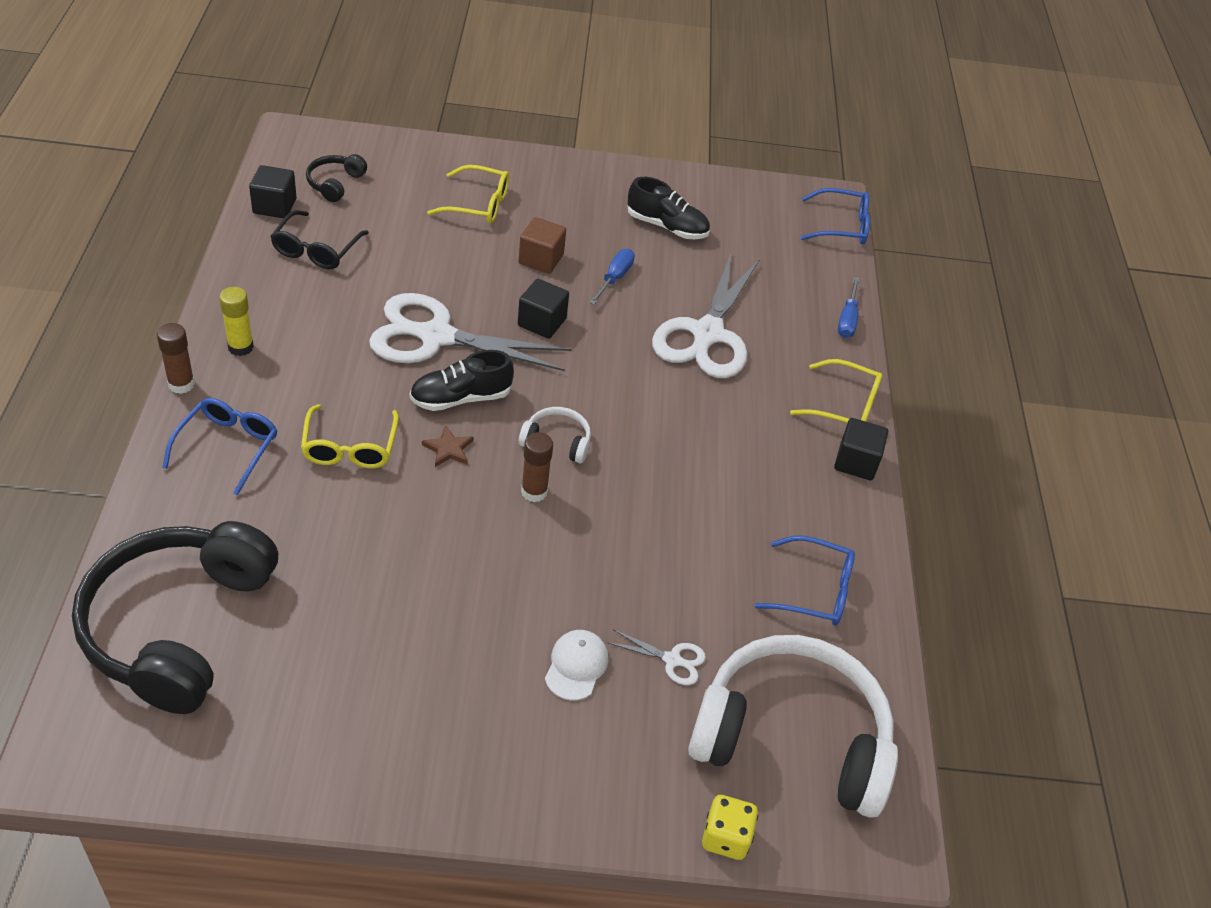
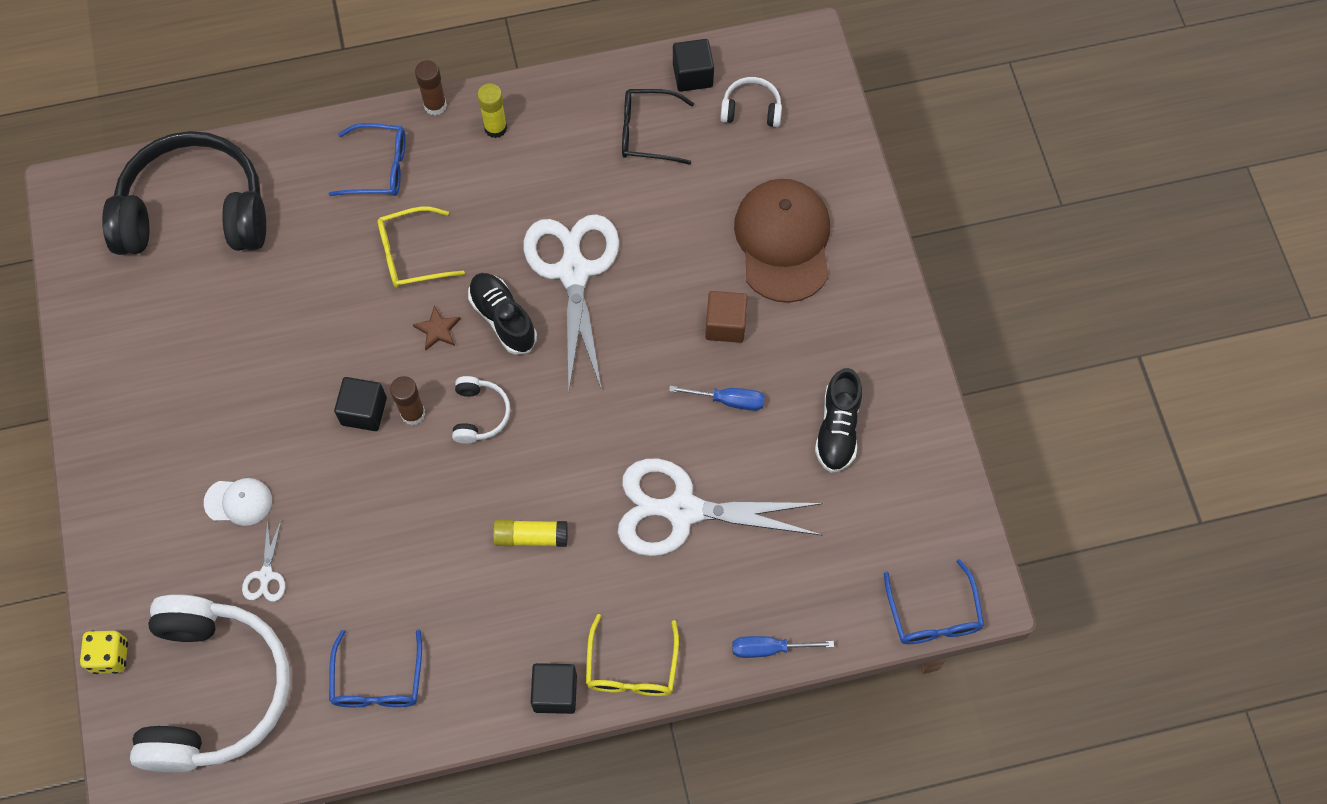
camera: 80 degrees right, 20 degrees up
black headphones [306,154,367,202] -> white headphones [720,77,782,127]
yellow glasses [427,165,509,223] -> brown cap [734,179,830,303]
black cube [518,279,569,339] -> black cube moved to [334,377,387,431]
none -> yellow glue stick [493,520,568,547]

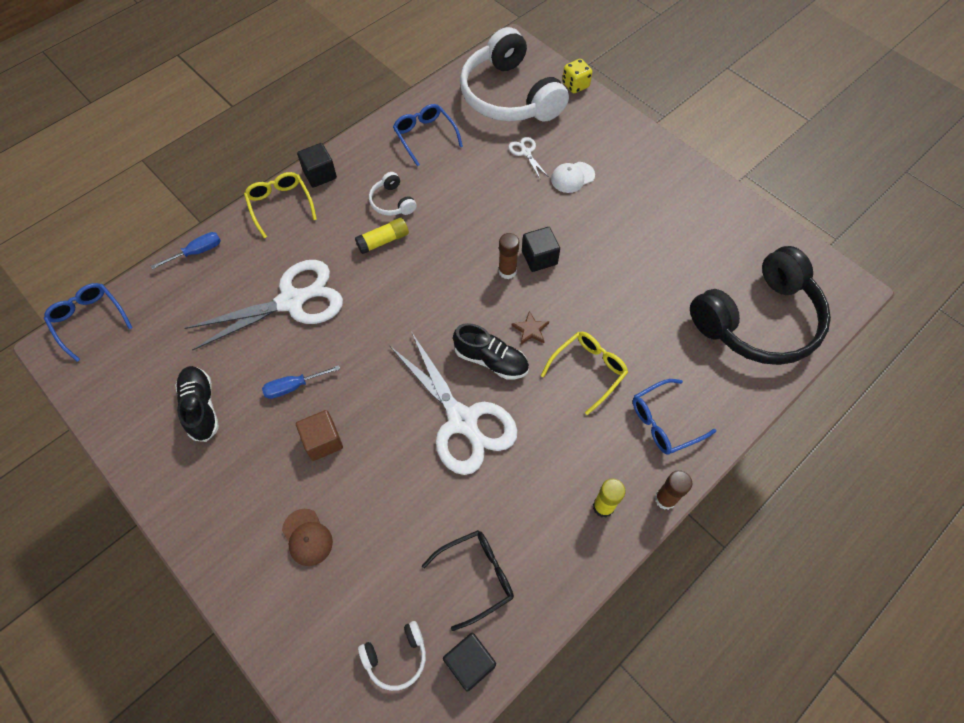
camera: 150 degrees right, 5 degrees down
white headphones [452,376,510,444] -> white headphones moved to [369,172,417,216]
brown cap [734,179,830,303] -> brown cap [282,509,333,566], size x0.48

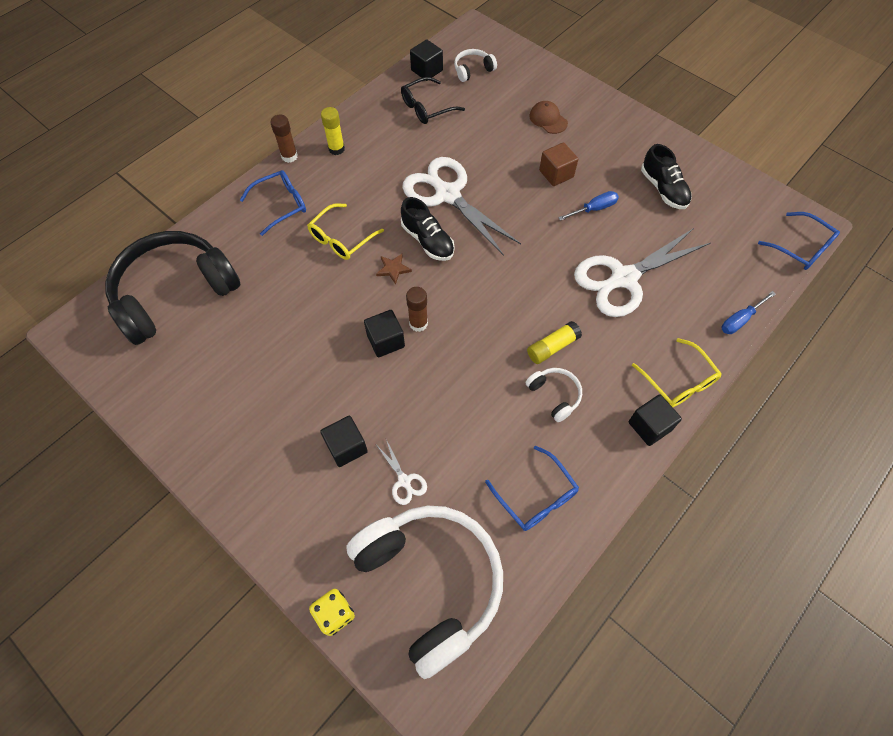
camera: 175 degrees right, 0 degrees up
black shoe [453,323,529,380] -> black shoe turned 150 degrees counterclockwise [401,197,455,261]
white cap [551,162,595,193] -> black cube [320,416,368,467]

